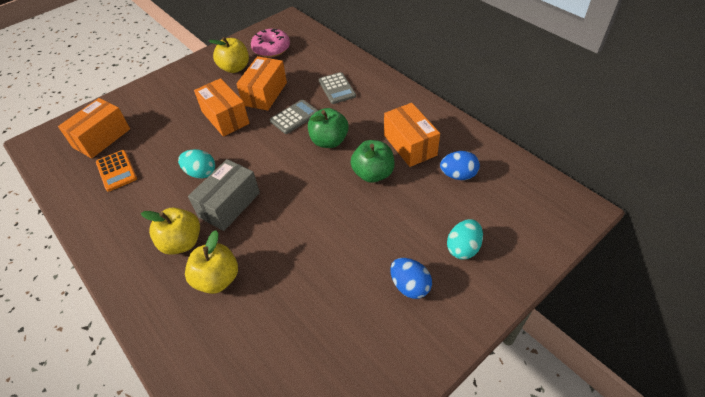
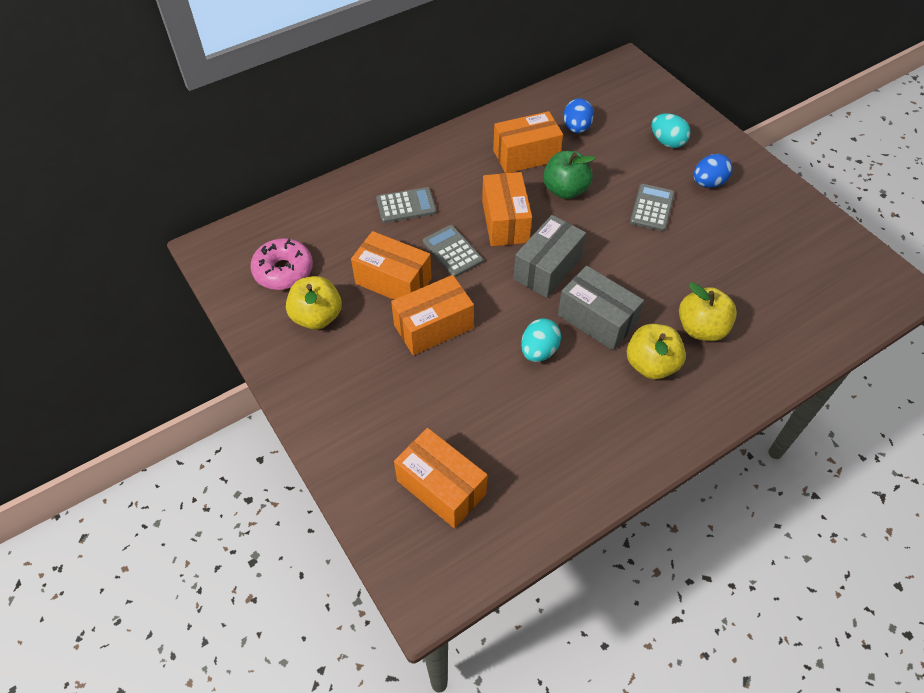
camera: 85 degrees left, 5 degrees up
orange calculator [96,150,137,192] -> none
green apple [308,108,349,148] -> orange box [482,172,532,246]
none -> grey box [513,215,586,298]
none -> grey calculator [630,184,675,231]

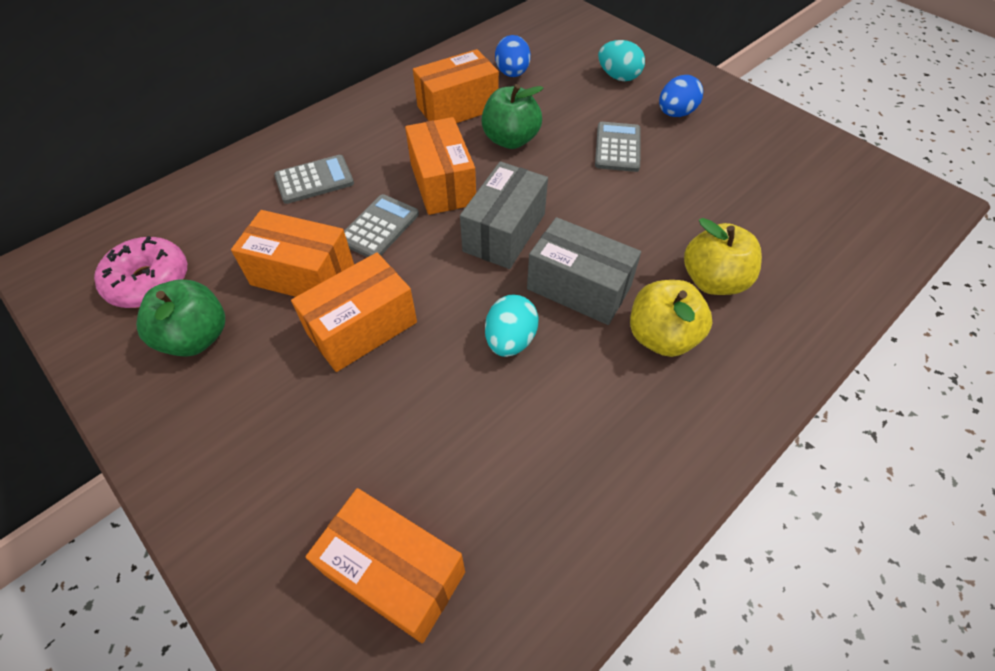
camera: 10 degrees left, 0 degrees up
yellow apple [286,276,342,330] -> green apple [136,279,225,357]
grey calculator [423,225,483,277] -> grey calculator turned 75 degrees clockwise [344,194,419,257]

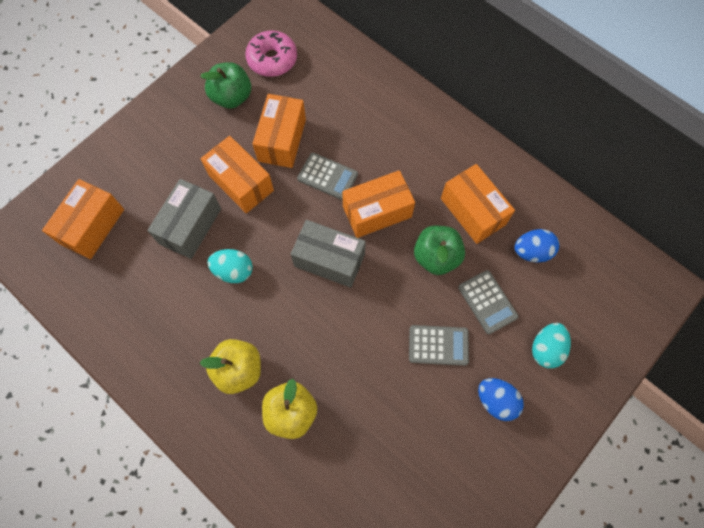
camera: 85 degrees right, 15 degrees up
grey calculator [274,155,354,204] -> grey calculator moved to [458,270,519,334]
grey box [527,217,641,325] -> grey box moved to [147,179,221,259]

